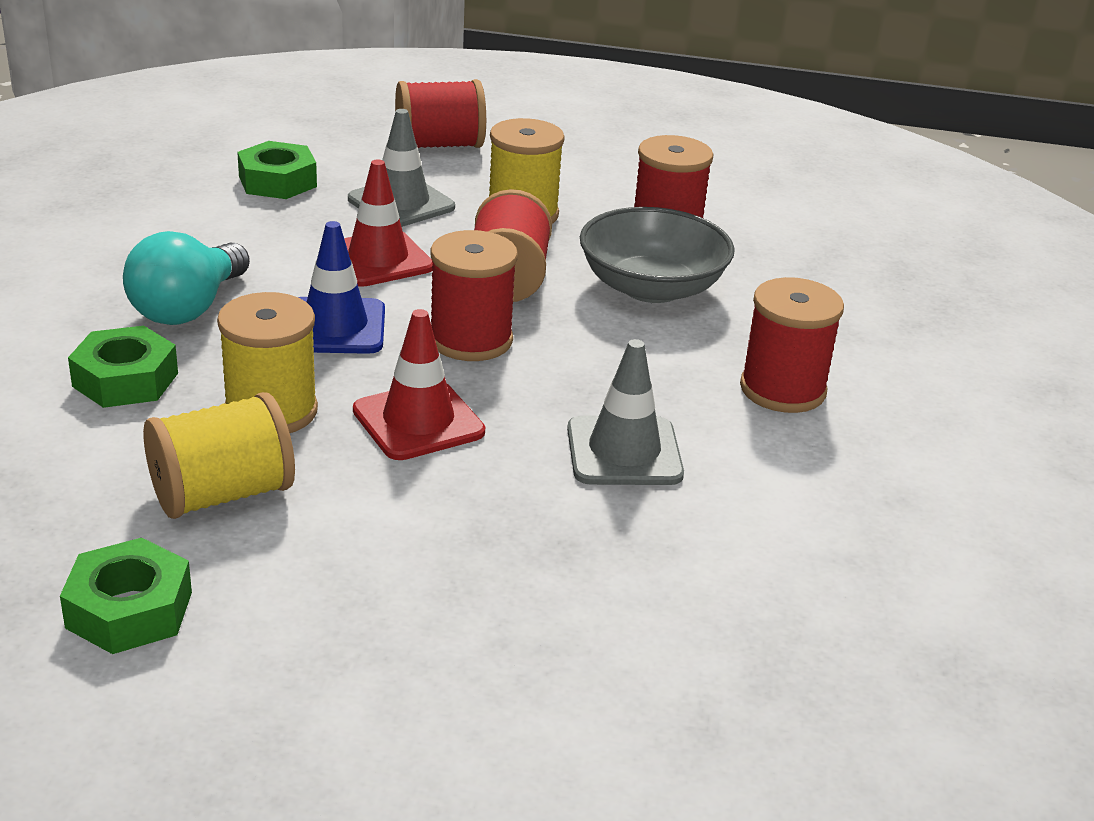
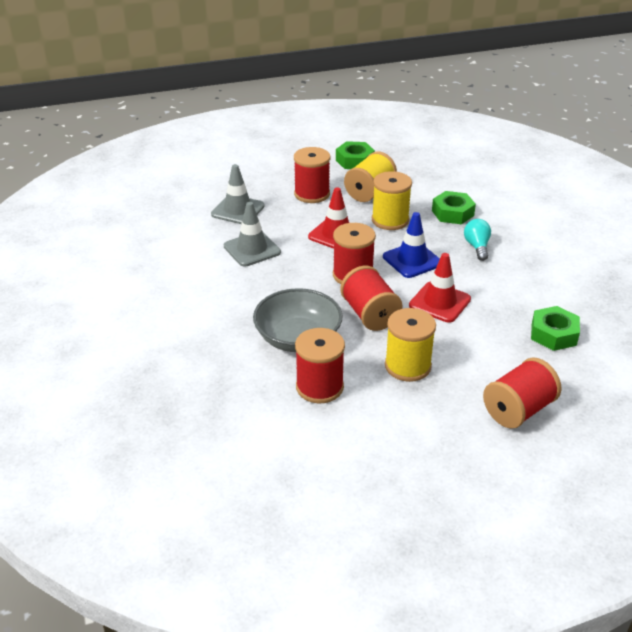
camera: 155 degrees right, 5 degrees up
turquoise light bulb [123,231,250,325] -> turquoise light bulb [464,219,491,261], size x0.63
grey traffic cone [348,109,455,227] -> grey traffic cone moved to [211,164,265,224]
red spool [740,277,844,413] -> red spool moved to [294,147,330,203]

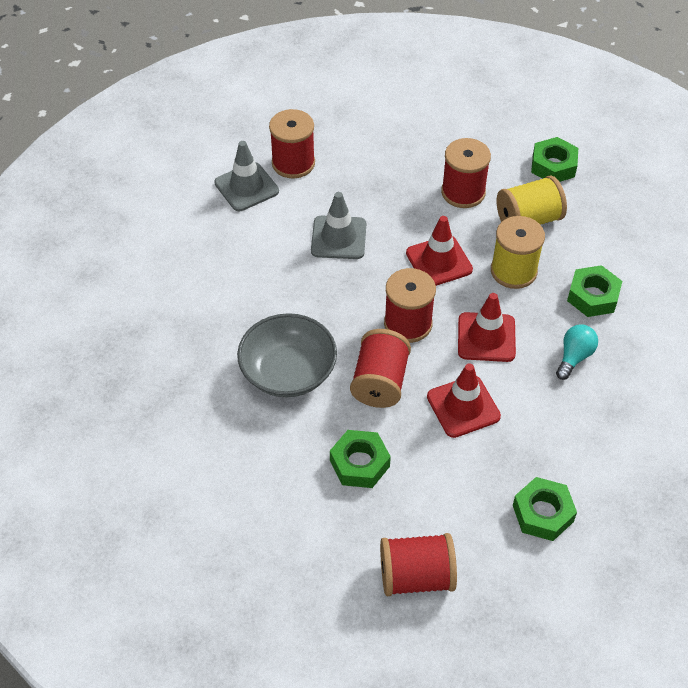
camera: 35 degrees right, 15 degrees up
grey traffic cone [211,164,265,224] -> grey traffic cone moved to [214,141,279,211]
red spool [295,328,345,403] -> red spool moved to [269,109,315,178]
blue traffic cone [383,212,440,278] -> red traffic cone [458,293,516,362]
yellow spool [385,308,436,382] -> green nut [330,430,391,488]

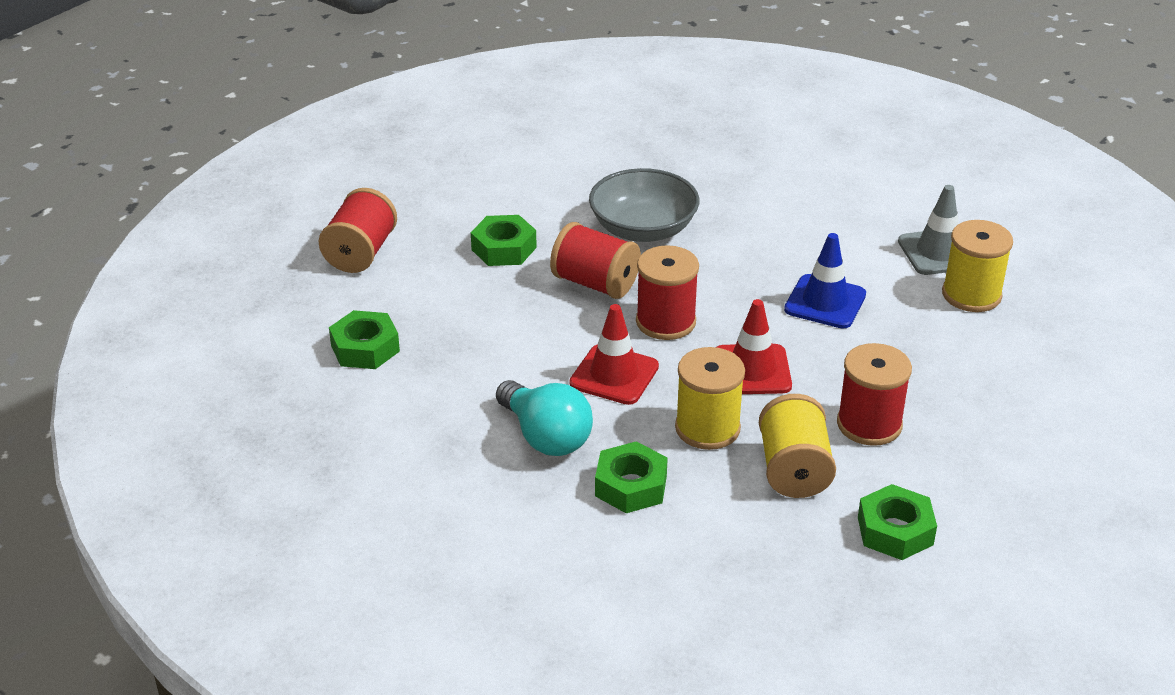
camera: 110 degrees right, 15 degrees down
red spool [269,109,315,178] -> yellow spool [942,220,1013,312]
grey traffic cone [311,192,366,259] -> blue traffic cone [784,233,866,329]
red traffic cone [427,363,501,438] -> none
turquoise light bulb [556,324,598,380] -> turquoise light bulb [496,380,593,456], size x1.59

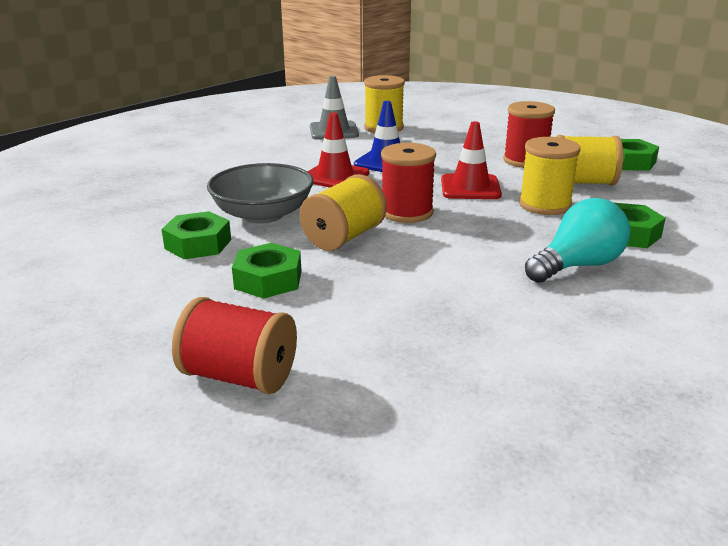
camera: 85 degrees left, 10 degrees down
green nut [329,310,400,369] -> green nut moved to [161,211,231,259]
red spool [550,222,641,299] -> yellow spool [300,174,387,251]
red traffic cone [569,304,659,405] -> red traffic cone moved to [307,112,369,188]

